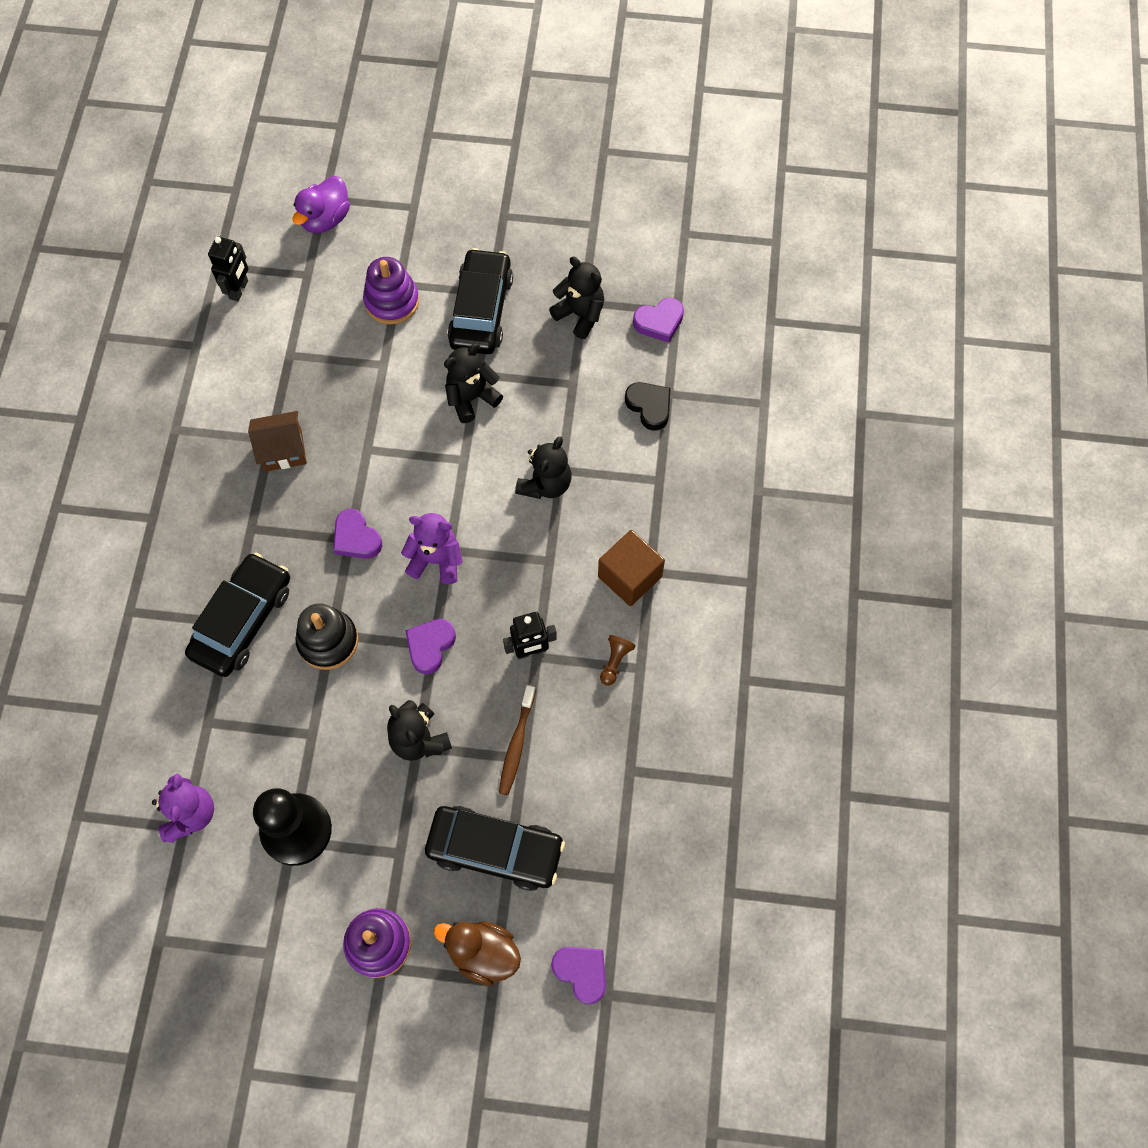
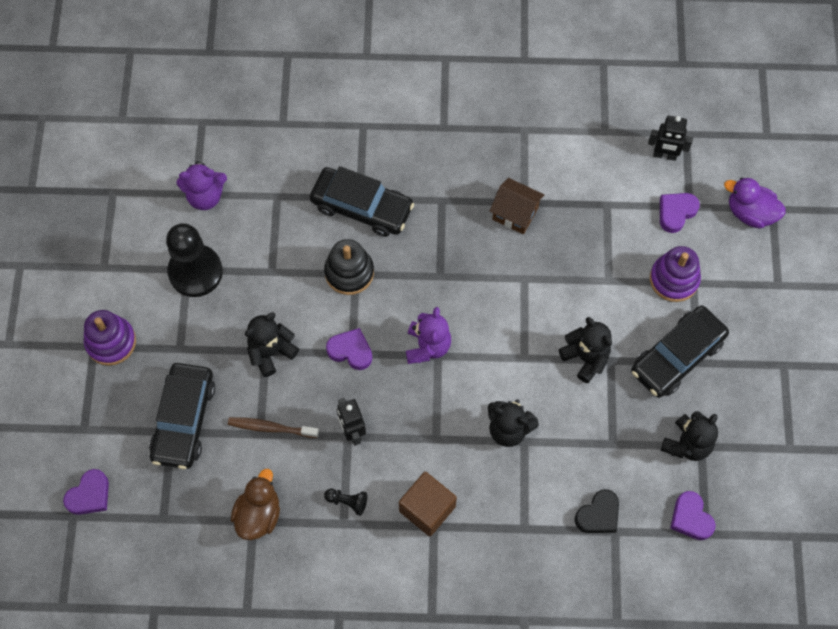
camera: 85 degrees right, 0 degrees up
brown house [248,411,307,472] -> brown house turned 45 degrees counterclockwise [490,178,544,234]
purple heart [333,509,382,559] -> purple heart moved to [660,193,700,233]
brown duck [434,921,521,986] -> brown duck moved to [231,469,280,540]
black car [447,248,513,354] -> black car turned 135 degrees clockwise [631,306,729,398]
brown pawn [600,635,636,686] -> black pawn [324,489,367,516]

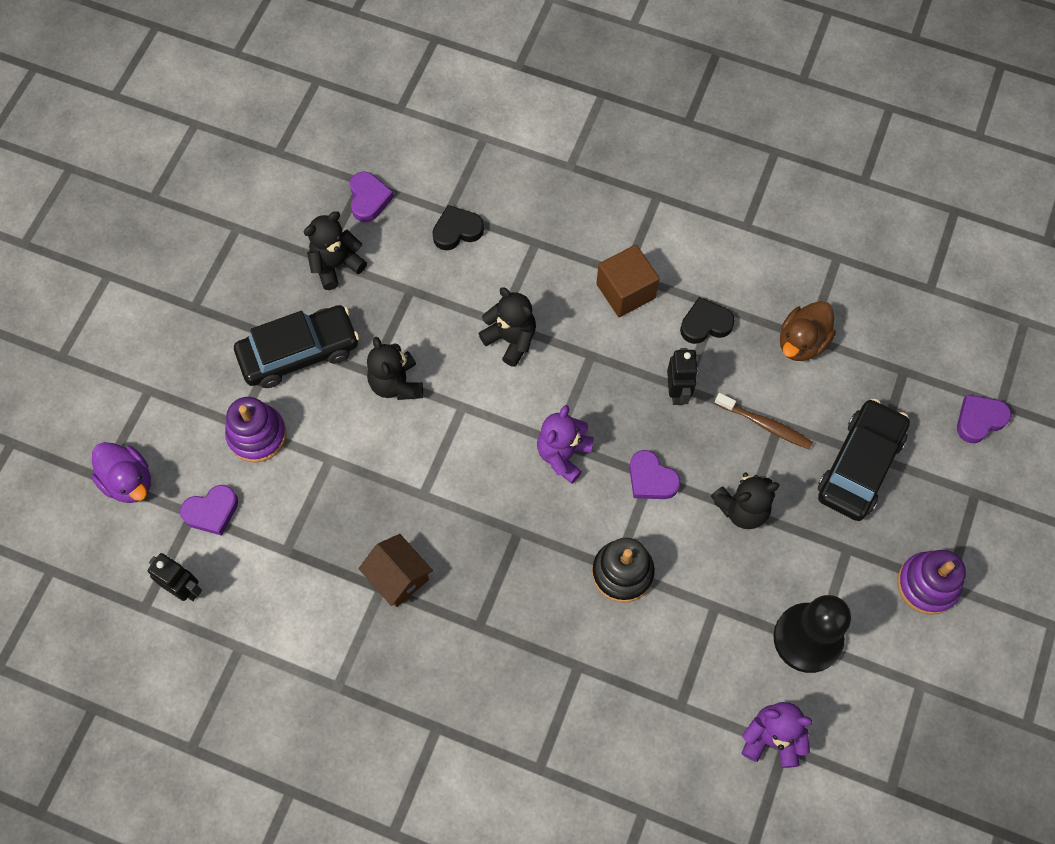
camera: 160 degrees left, 0 degrees up
black car [310,166,414,237] -> none
black pawn [324,489,367,516] -> black heart [680,297,735,344]

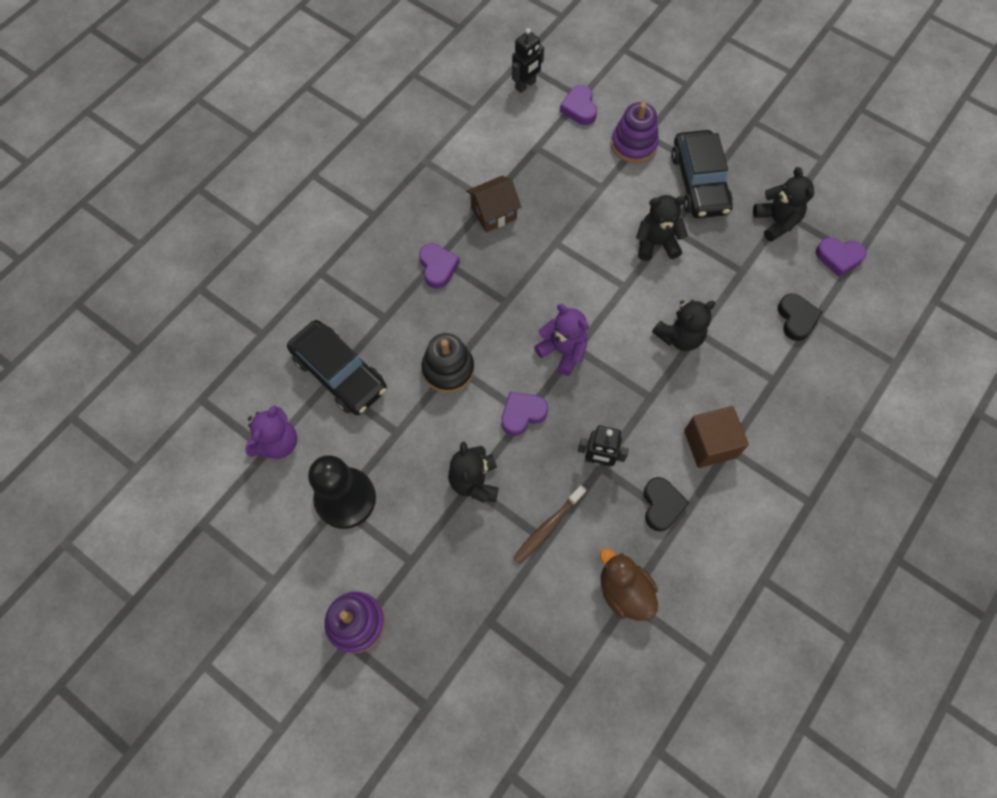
camera: 105 degrees right, 0 degrees up
purple duck [91,442,151,503] -> none
black car [818,399,910,521] -> black car moved to [287,320,387,415]
purple heart [957,394,1011,443] -> purple heart moved to [419,243,460,289]

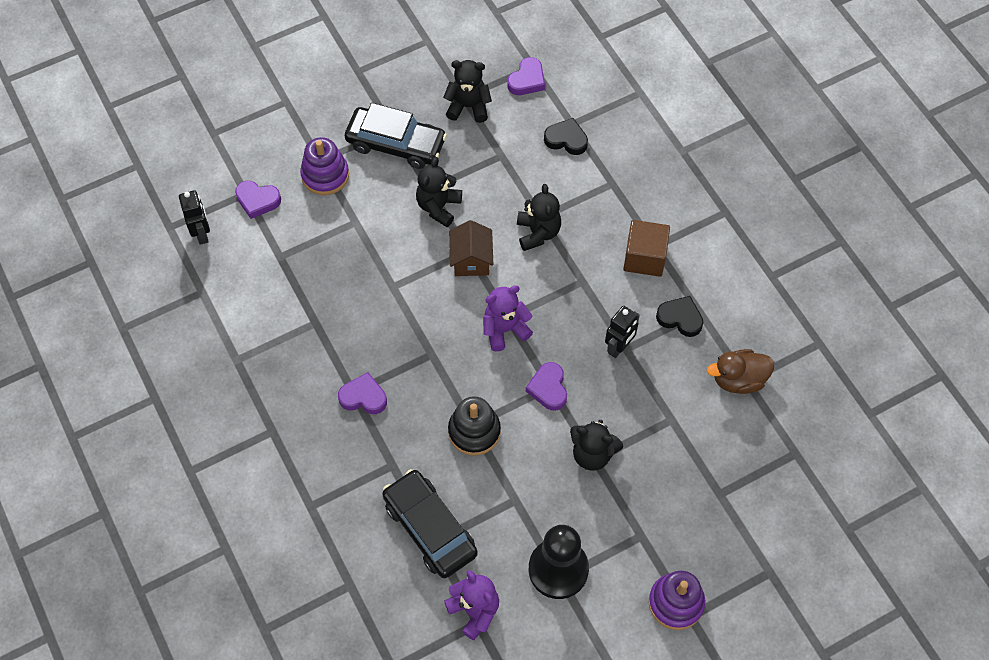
camera: 65 degrees left, 5 degrees down
black car [287,320,387,415] -> black car turned 105 degrees counterclockwise [382,469,478,578]
brown house [466,176,521,232] -> brown house moved to [449,220,494,276]
brown toothbrush [513,485,586,564] -> none

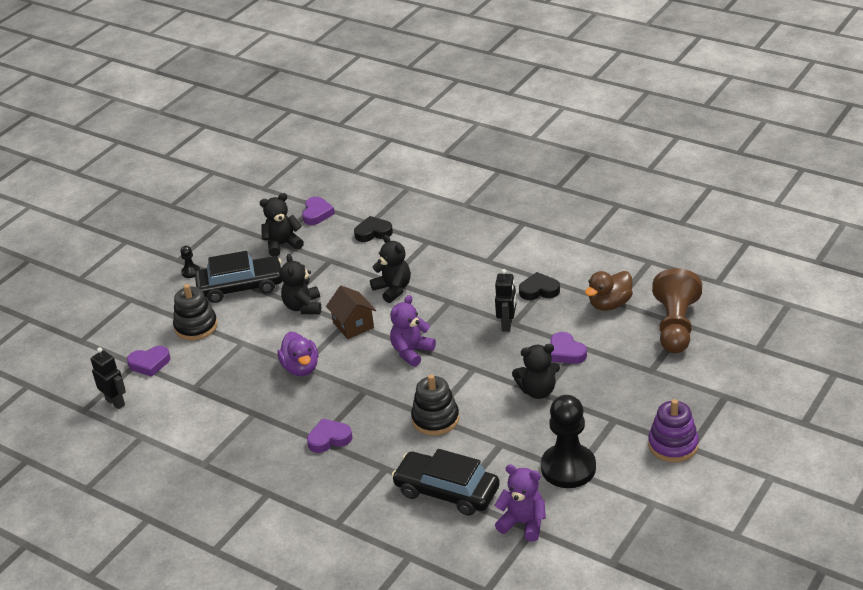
camera: 25 degrees left, 25 degrees down
purple stacking toy [300,137,349,195] -> black stacking toy [173,284,218,340]
purple heart [526,362,567,411] -> purple heart moved to [551,332,587,364]
brown cube [624,220,670,277] -> none
none -> black pawn [180,246,200,278]
none -> purple duck [277,332,318,376]
none -> brown pawn [652,268,702,353]

